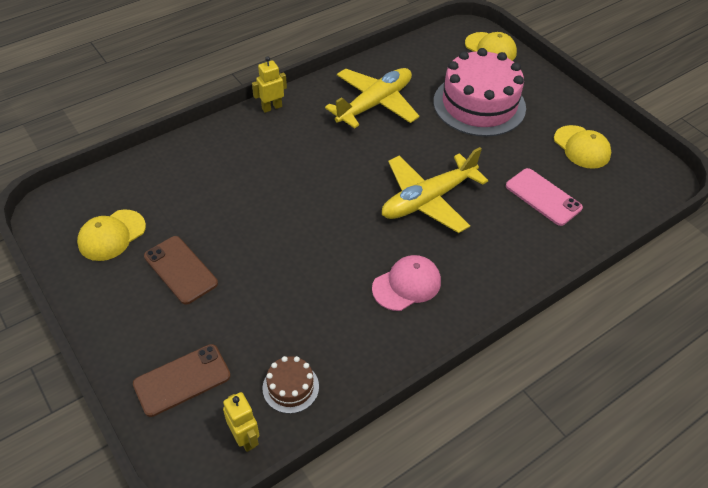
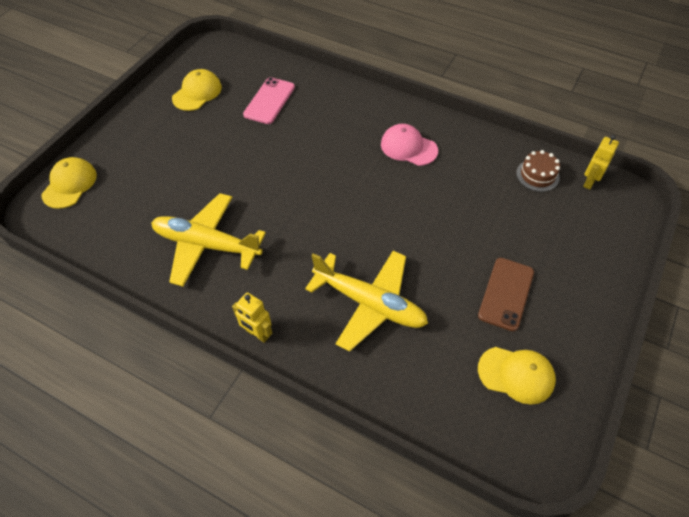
camera: 115 degrees left, 5 degrees up
brown phone [133,344,231,417] -> none
yellow plane [382,147,488,233] -> yellow plane moved to [305,251,428,352]
pink cake [434,48,526,137] -> none

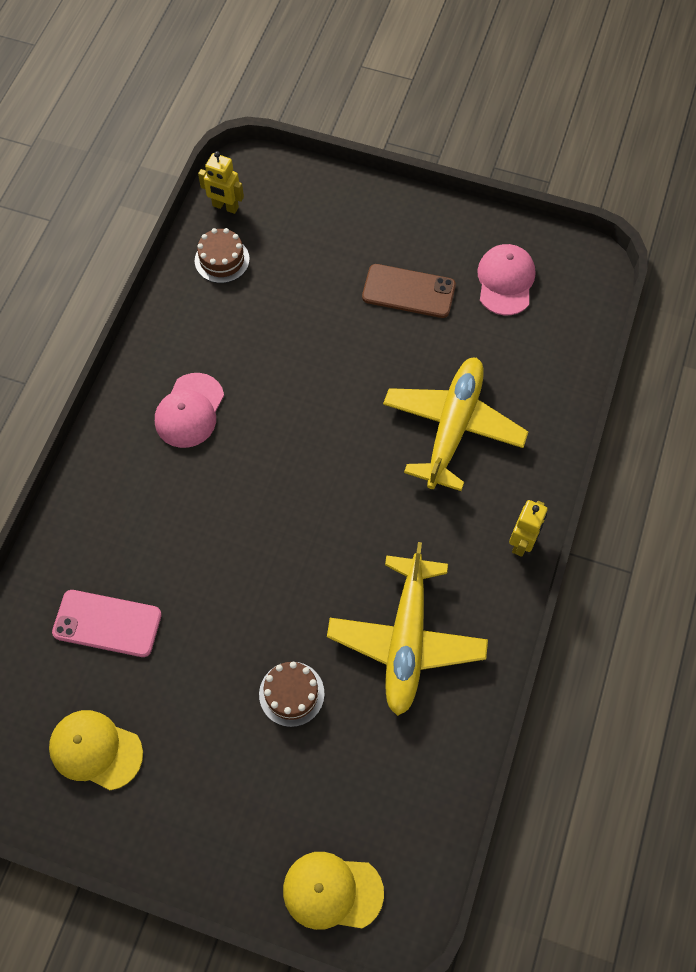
camera: 100 degrees left, 10 degrees up
yellow cap [478,347,556,405] -> pink cap [477,244,535,315]
none -> brown cake [259,662,325,727]

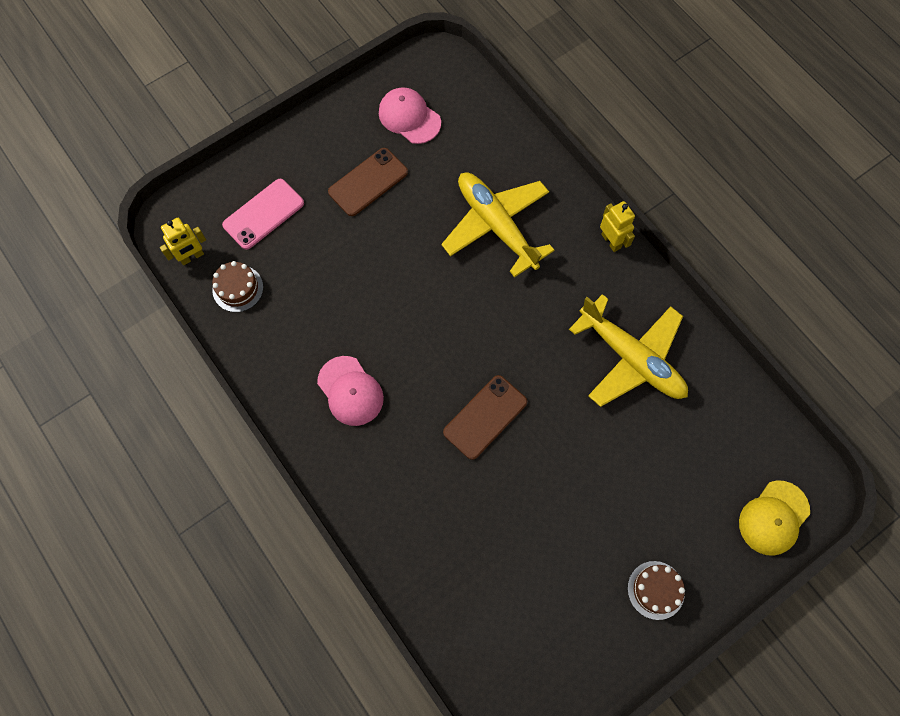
camera: 55 degrees left, 5 degrees up
yellow cap [49,710,143,790] -> none
pink phone [52,590,162,657] -> pink phone moved to [222,179,304,250]
brown cake [259,662,325,727] -> brown cake moved to [628,561,685,620]
none -> brown phone [443,375,527,460]

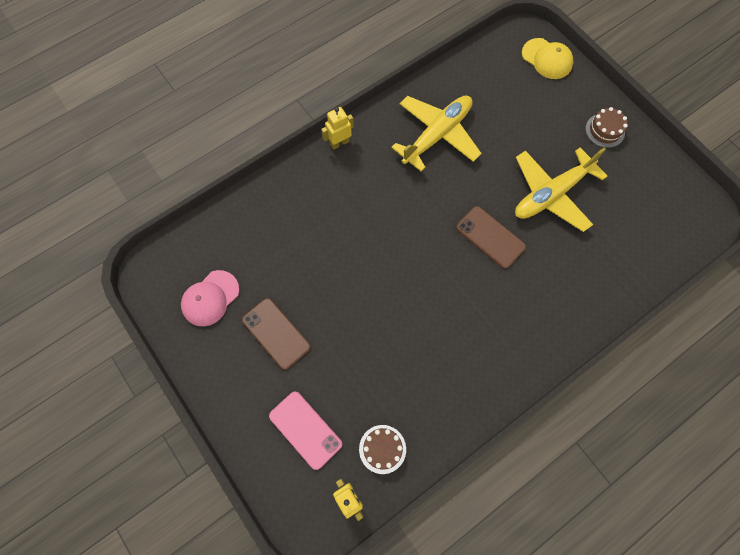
camera: 90 degrees left, 0 degrees up
pink cap [317,356,384,426] -> none
yellow plane [441,172,555,278] -> yellow plane moved to [515,147,608,232]

